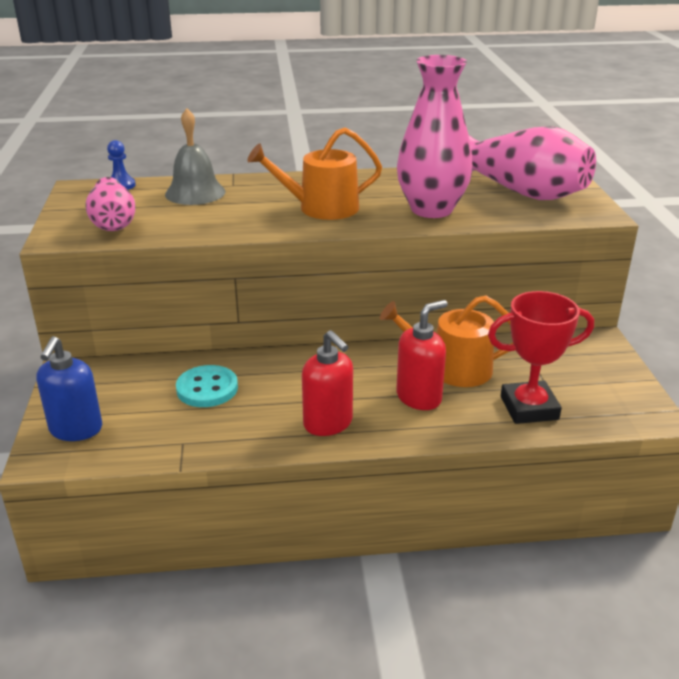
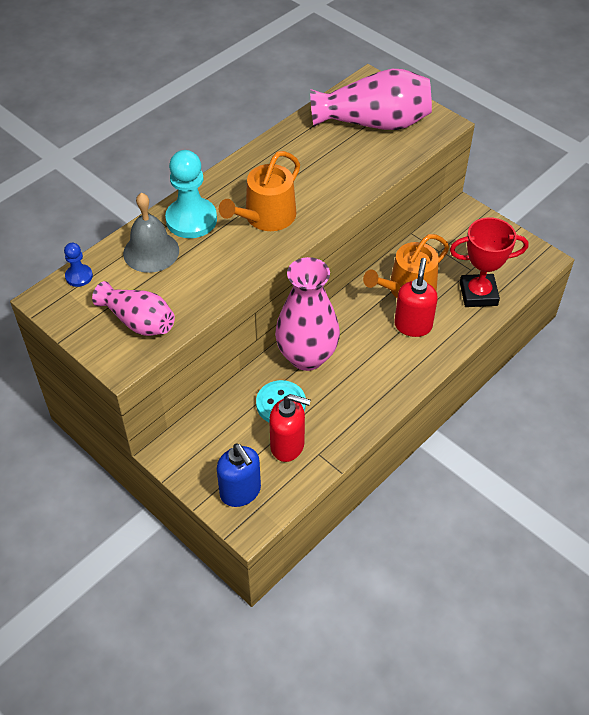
camera: 40 degrees left, 20 degrees up
red soap dispenser [302,330,353,436] -> red soap dispenser moved to [269,394,311,462]
pink vase [397,55,473,218] -> pink vase moved to [275,257,340,371]
red trophy [488,291,594,424] -> red trophy turned 45 degrees clockwise [450,217,528,307]
none -> turquoise pawn [165,150,217,238]

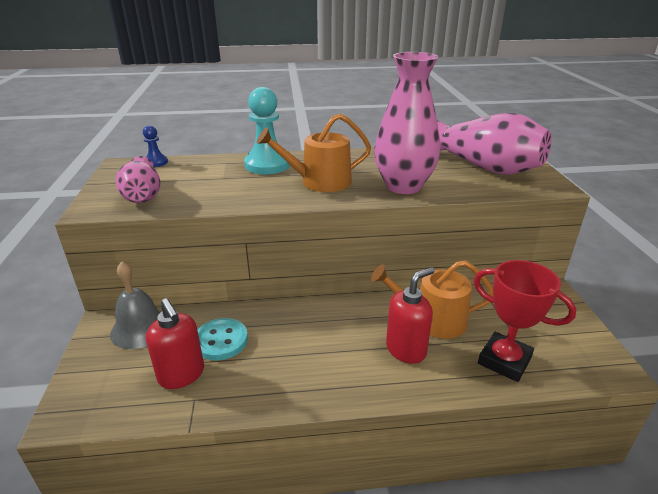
camera: 40 degrees right, 20 degrees down
grey bell [123,193,179,273] -> grey bell moved to [110,261,160,349]
blue soap dispenser [217,444,261,507] -> none
pink vase [275,257,340,371] -> pink vase moved to [374,52,440,194]

